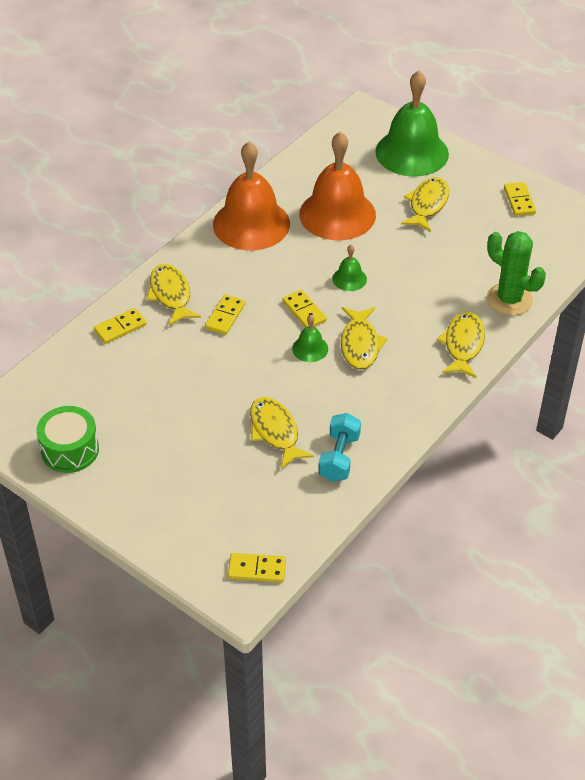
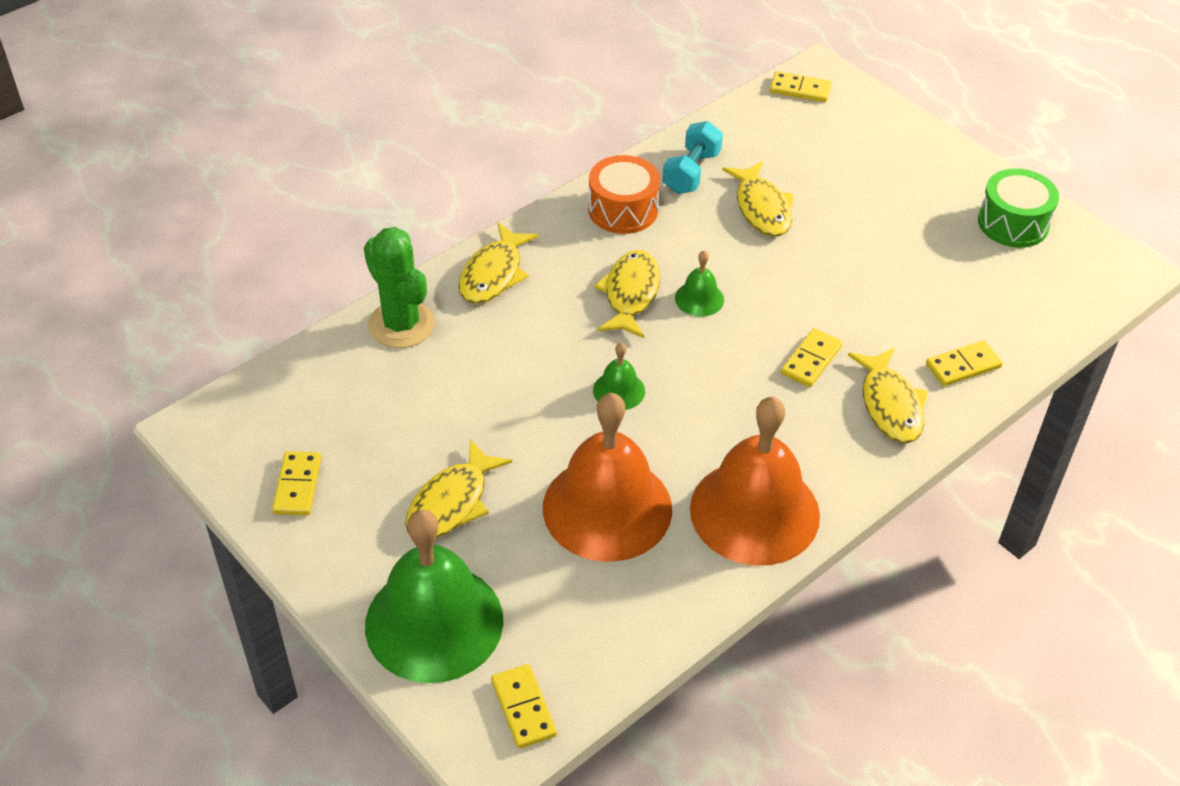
camera: 170 degrees left, 0 degrees up
yellow domino [282,290,327,328] -> yellow domino moved to [491,664,557,749]
none -> orange drum [588,155,660,234]

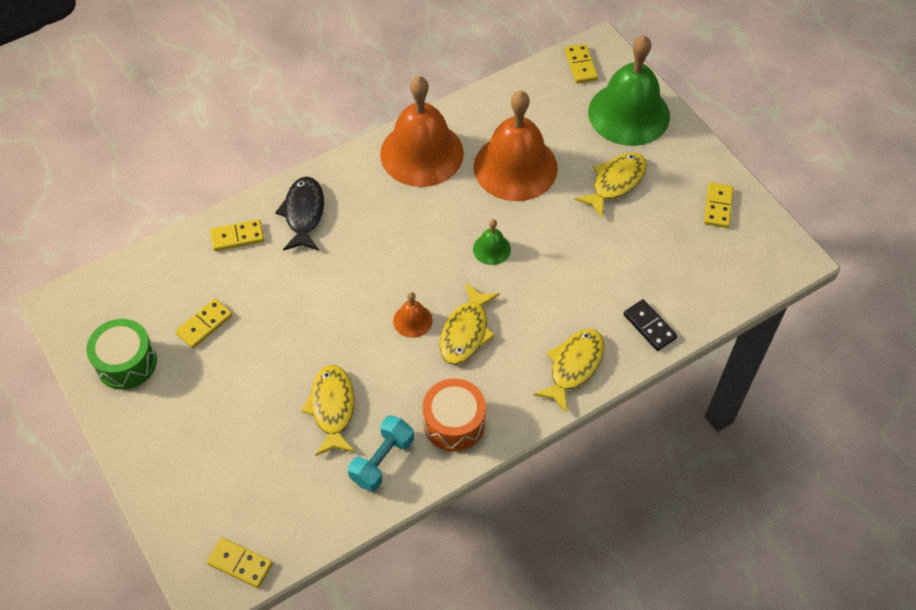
camera: 170 degrees left, 10 degrees up
green cactus [364,227,435,348] -> black domino [623,299,677,351]
green bell [675,250,724,317] -> orange bell [393,292,432,338]
yellow domino [781,328,843,387] -> yellow domino moved to [175,299,232,348]
yellow fish [848,348,928,443] -> black fish [275,177,324,251]

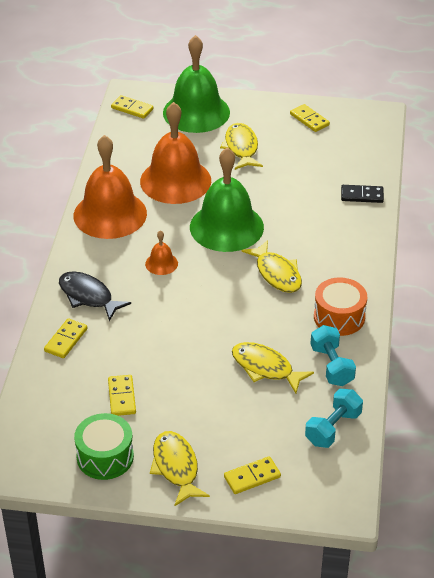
camera: 50 degrees left, 15 degrees down
yellow domino [207,538,273,588] -> yellow domino moved to [224,456,281,494]
orange bell [393,292,432,338] -> orange bell moved to [145,230,178,275]
green bell [473,219,511,265] -> green bell [190,147,264,252], size x2.33
yellow fish [533,329,604,413] -> yellow fish moved to [150,431,210,506]
none -> turquoise dumbbell [305,389,363,448]

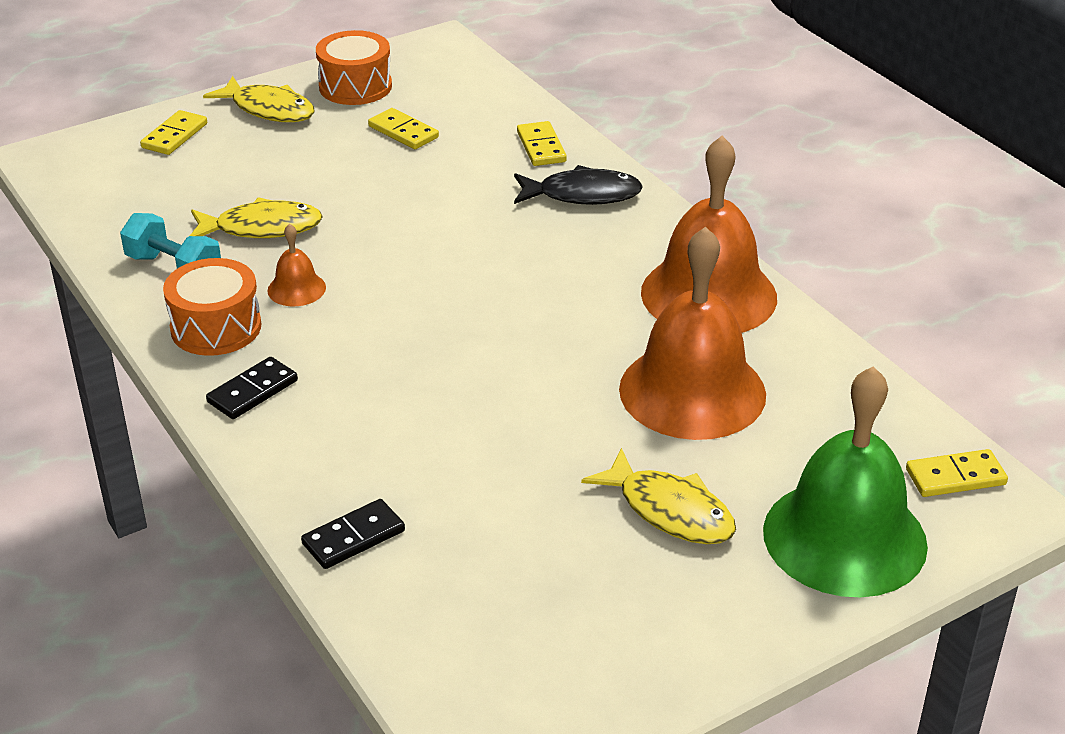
camera: 140 degrees right, 5 degrees down
green drum [74,413,134,480] -> orange drum [316,30,392,105]
orange bell [145,230,178,275] -> orange bell moved to [267,223,326,306]
green bell [190,147,264,252] -> none
yellow fish [242,240,302,293] -> none
yellow domino [290,104,330,132] -> none
turquoise dumbbell [305,389,363,448] -> none
none -> black domino [206,357,298,419]

